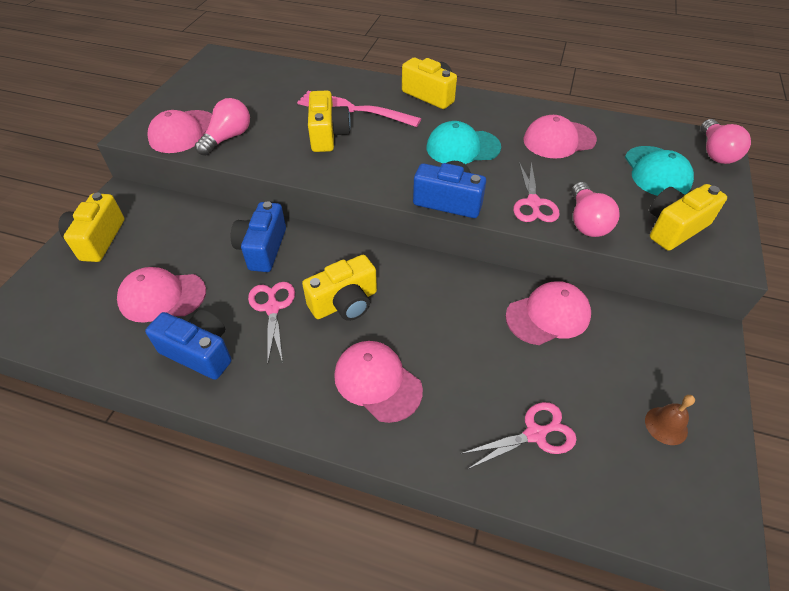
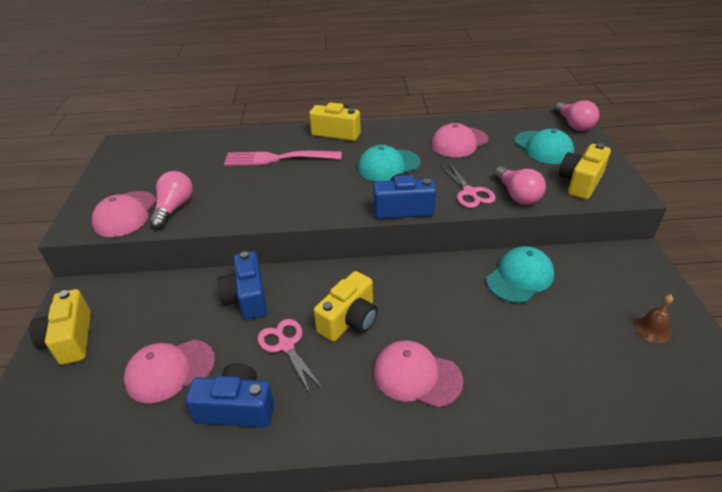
camera: 20 degrees left, 10 degrees down
yellow camera [308,91,351,152] -> none
pink scissors [460,402,577,469] -> none
pink cap [505,281,591,345] -> turquoise cap [486,246,554,303]

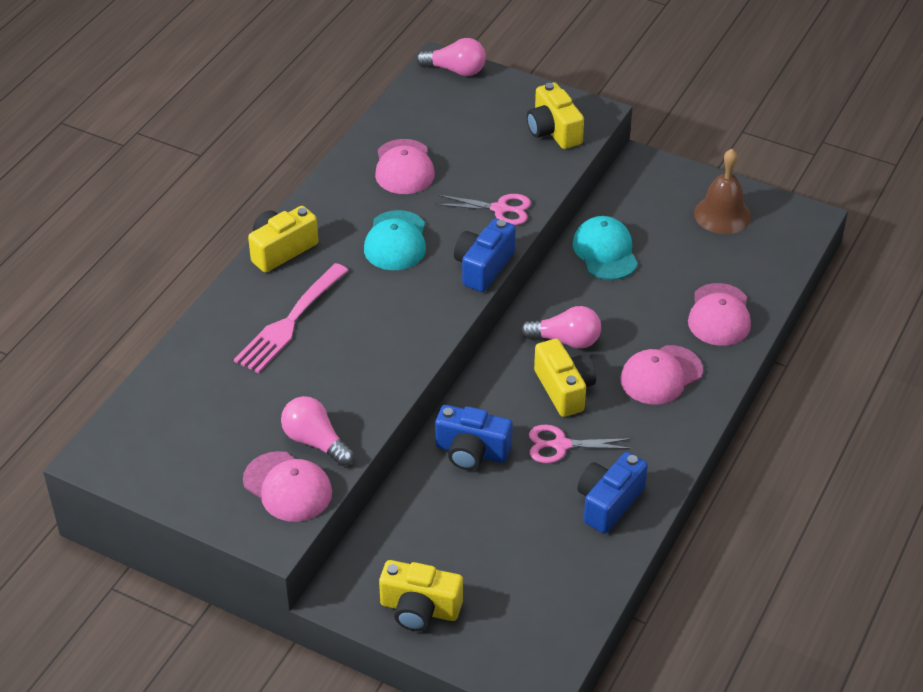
camera: 60 degrees left, 5 degrees up
pink cap [124,340,215,403] -> pink cap moved to [688,283,751,346]
pink light bulb [494,166,546,205] -> pink light bulb moved to [521,306,601,349]
turquoise cap [514,129,574,164] -> none
brown bell [634,294,673,344] -> brown bell [694,149,751,234], size x1.75

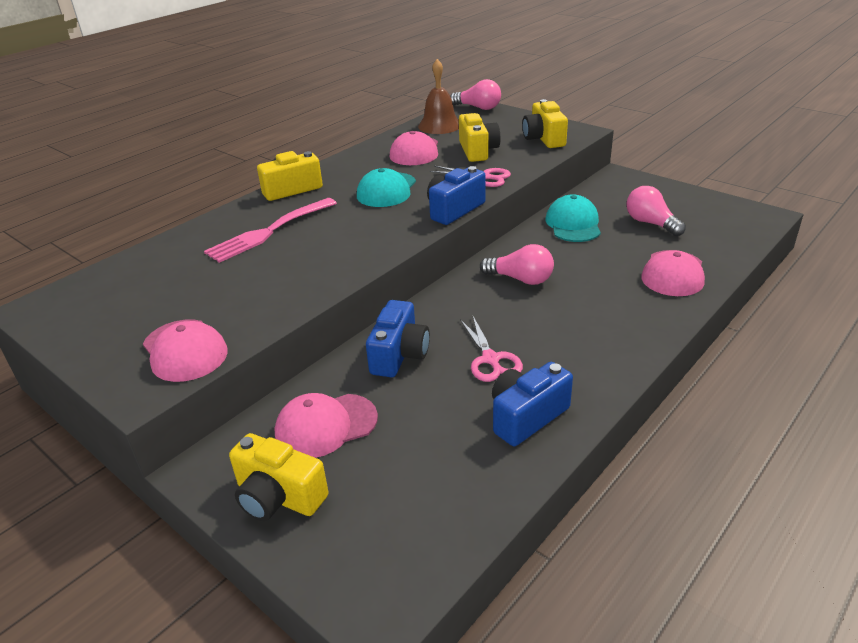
camera: 15 degrees right, 10 degrees down
pink light bulb [281,396,354,466] -> pink light bulb moved to [626,186,686,236]
blue camera [435,405,513,470] -> blue camera turned 105 degrees counterclockwise [366,300,430,377]
pink scissors [529,425,633,463] -> pink scissors turned 120 degrees counterclockwise [460,316,523,382]
yellow camera [534,339,596,417] -> yellow camera moved to [459,113,500,162]
pink cap [620,345,703,404] -> pink cap moved to [274,393,378,458]
brown bell [694,149,751,234] -> brown bell moved to [418,59,459,134]

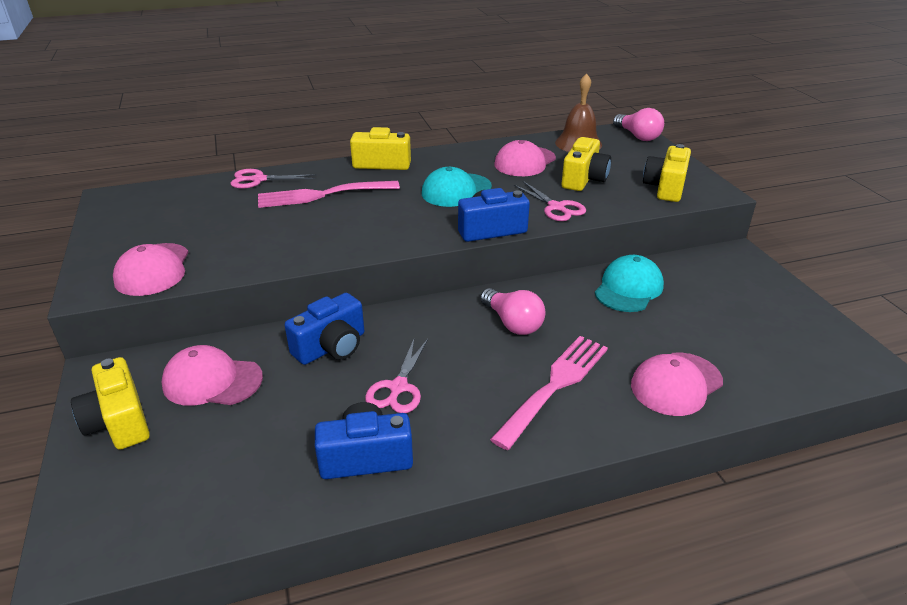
camera: 30 degrees right, 0 degrees up
pink light bulb [626,186,686,236] -> none
none -> pink scissors [230,169,317,189]
none -> pink fork [490,336,608,450]

